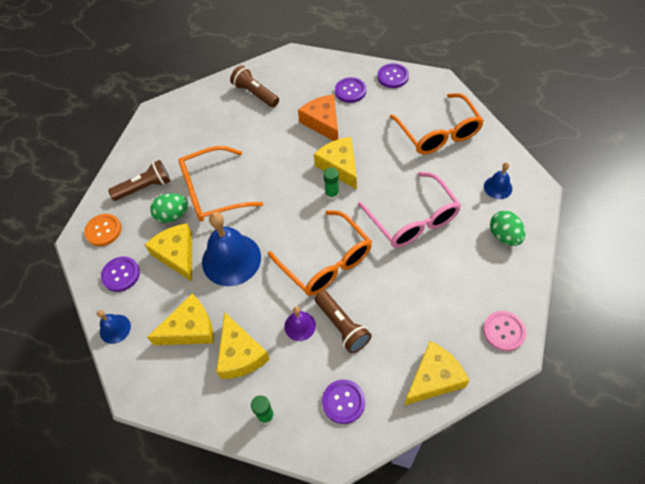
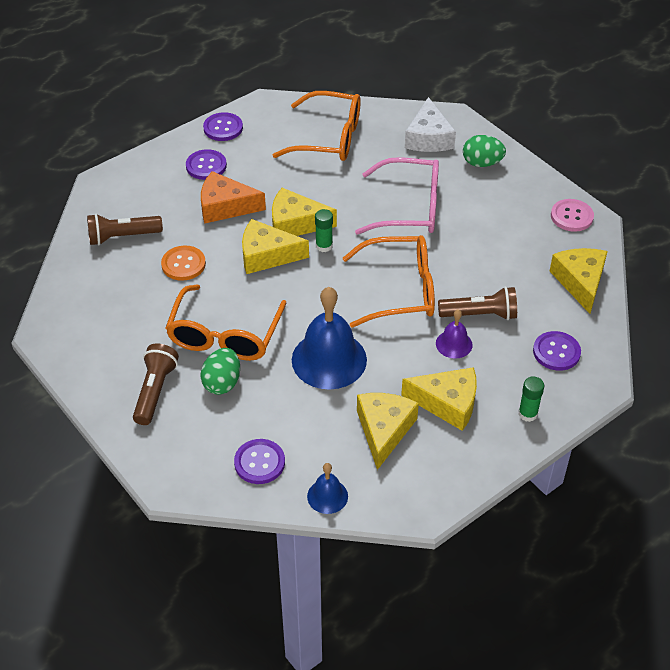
camera: 60 degrees left, 10 degrees down
orange button [84,214,122,246] -> orange button moved to [161,246,206,281]
yellow cheese [145,223,192,282] -> yellow cheese moved to [242,219,309,274]
blue bell [484,163,512,199] -> white cheese [405,97,456,152]

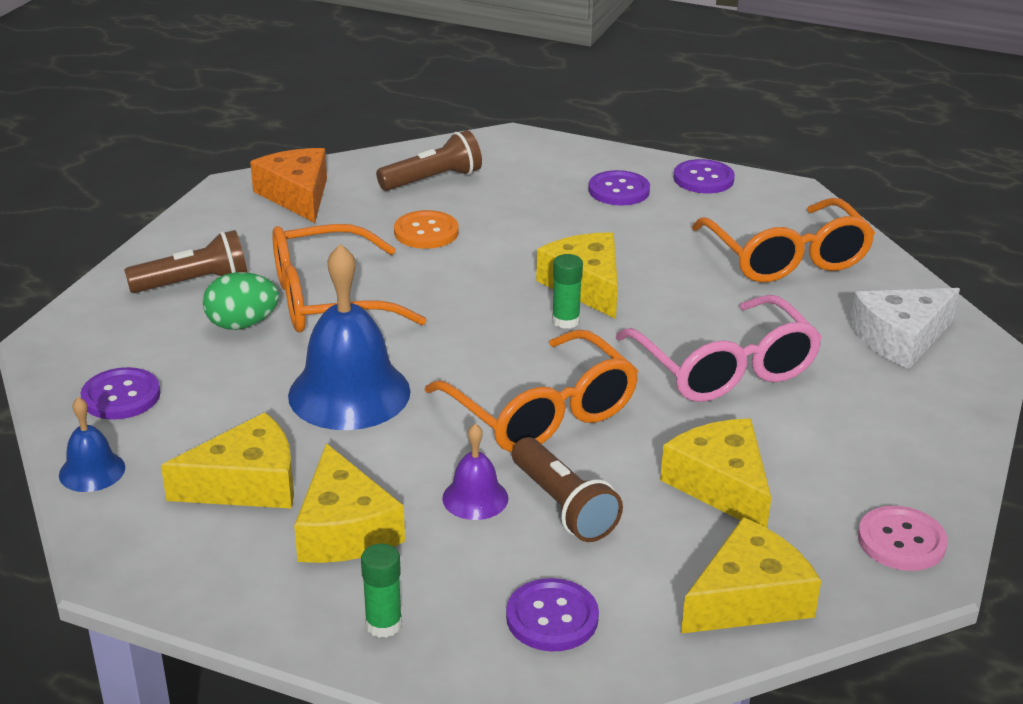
camera: 60 degrees right, 15 degrees down
brown flashlight [87,214,163,245] -> brown flashlight turned 105 degrees clockwise [376,130,482,191]
orange cheese [201,171,266,224] -> orange cheese moved to [250,148,327,223]
yellow cheese [242,219,309,274] -> yellow cheese moved to [660,418,771,528]
green egg [463,135,506,167] -> none

